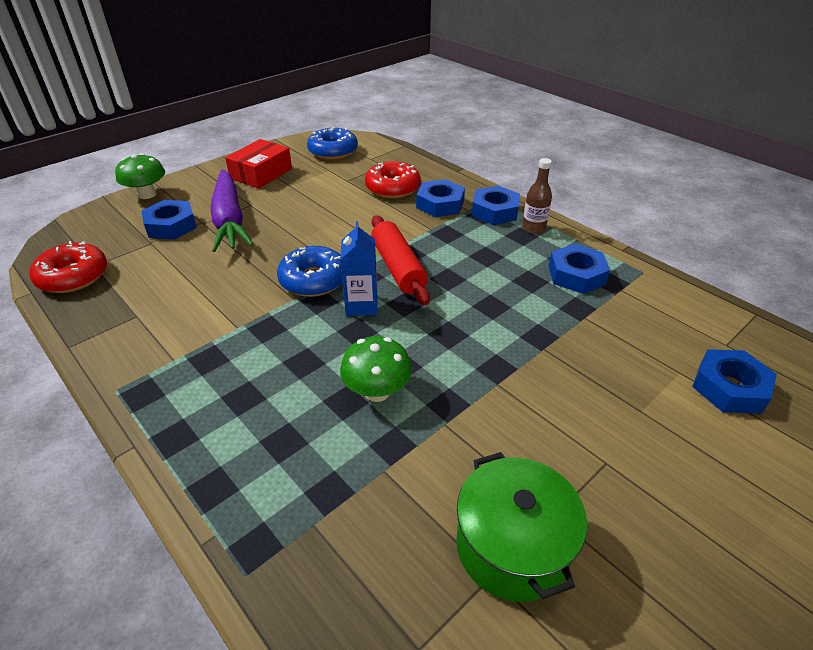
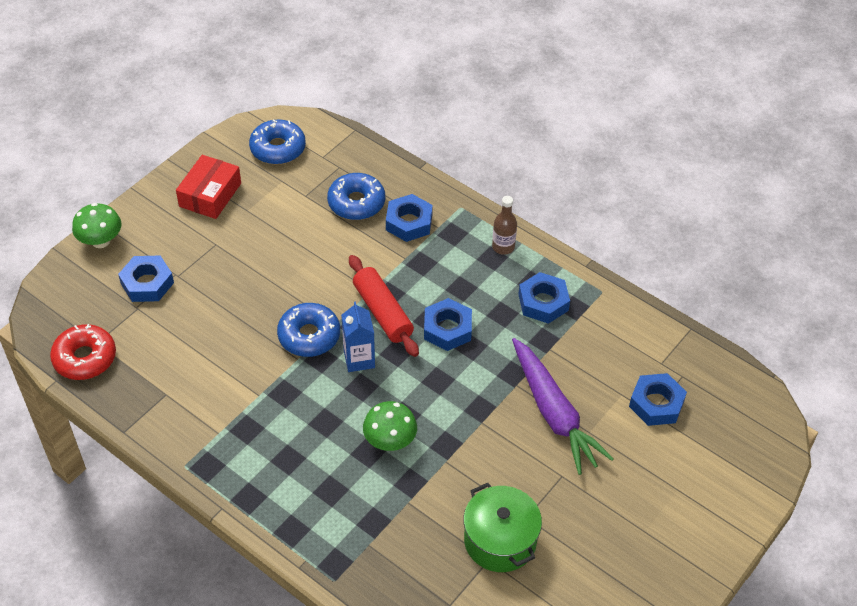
camera: 10 degrees left, 10 degrees up
purple carrot [210,169,254,252] -> purple carrot moved to [512,338,614,475]
red donut [365,161,421,198] -> blue donut [327,173,385,220]
blue nut [472,186,520,225] -> blue nut moved to [424,298,472,351]

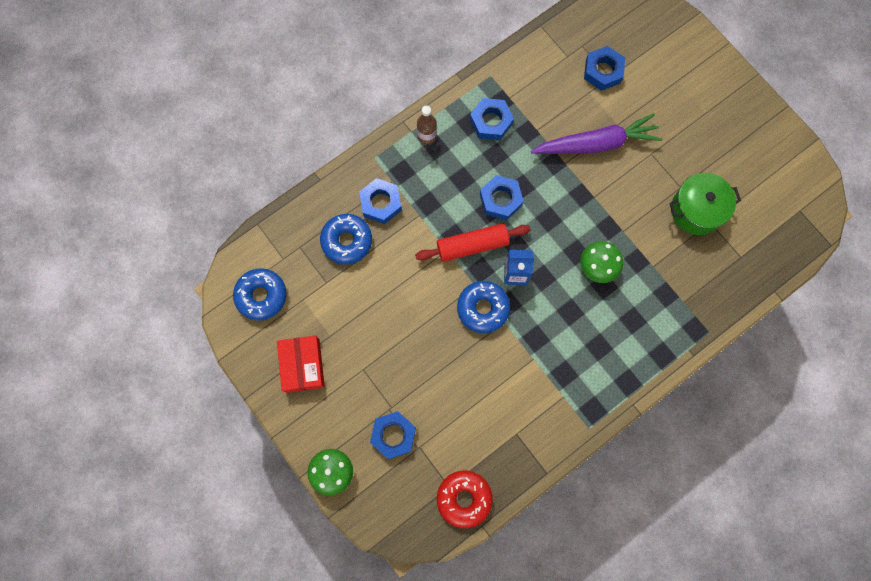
camera: 75 degrees left, 25 degrees up
red box [176,155,241,219] -> red box turned 45 degrees clockwise [277,335,325,393]

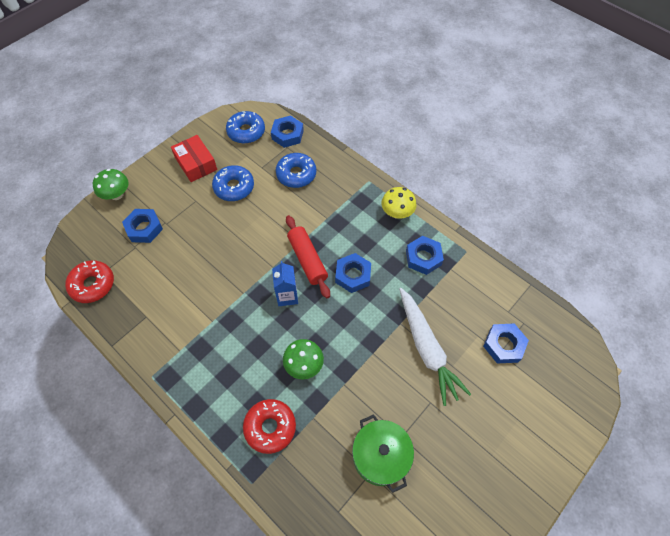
camera: 80 degrees right, 15 degrees down
red box [277,335,325,393] -> red box turned 75 degrees clockwise [171,135,217,182]
blue nut [359,178,402,224] -> blue nut moved to [271,115,304,148]
brown bottle [417,106,437,144] -> yellow mushroom [381,187,416,219]
blue donut [457,281,510,333] -> blue donut moved to [212,165,254,201]
purple carrot [531,113,662,154] -> white carrot [399,288,471,406]
none -> red donut [243,399,296,454]

